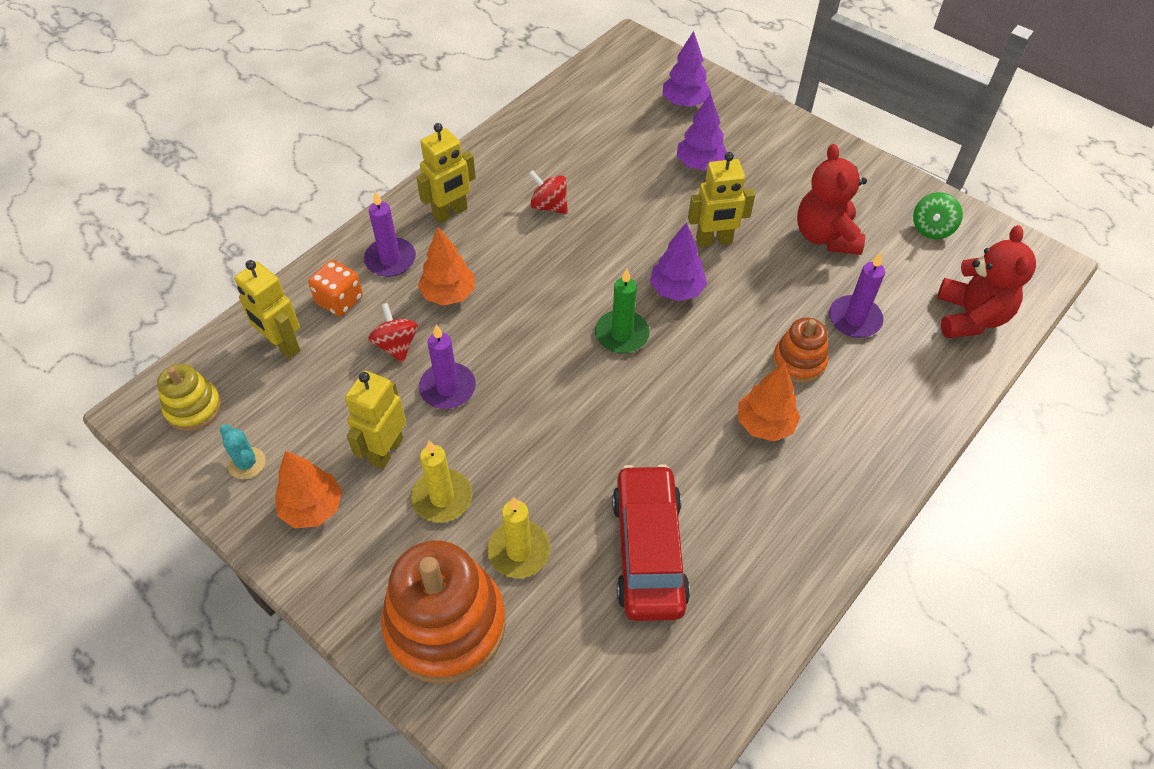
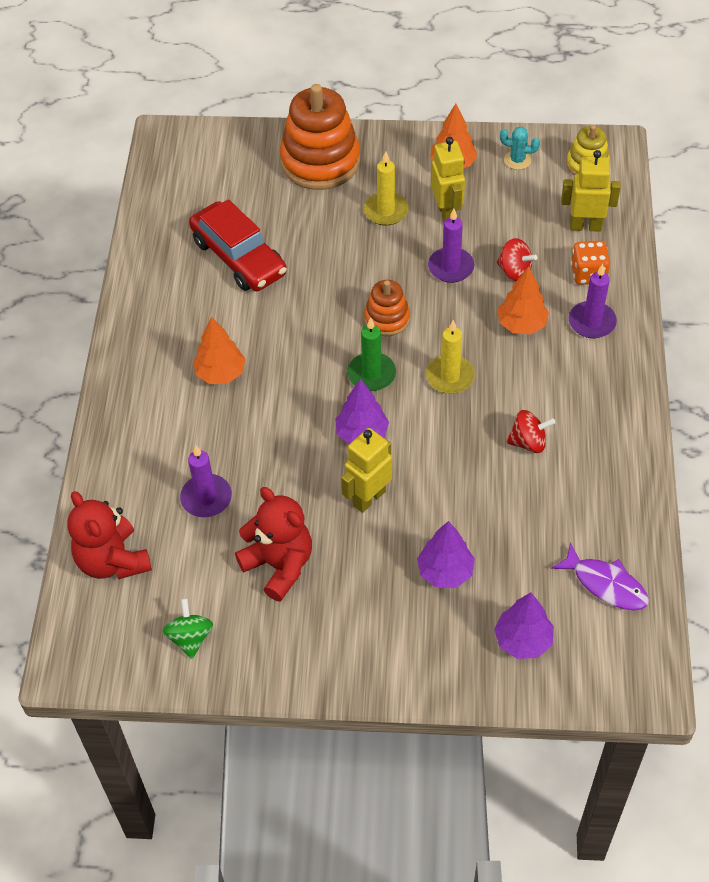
camera: 145 degrees right, 0 degrees up
yellow robot [416,123,476,223] -> none
yellow candle [487,497,550,578] -> yellow candle moved to [426,320,475,394]
orange stacking toy [773,317,828,383] -> orange stacking toy moved to [364,280,410,336]
none -> purple fish [551,542,649,611]

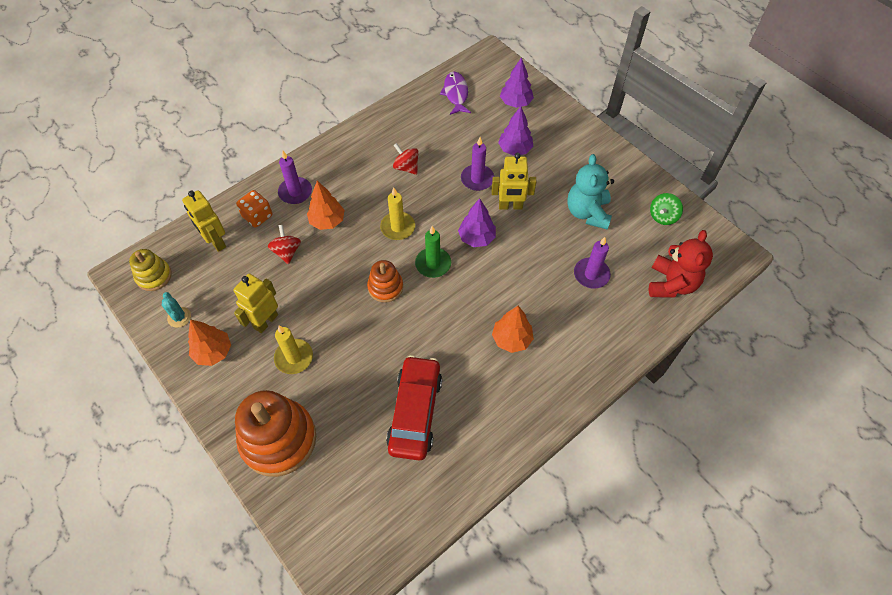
camera: 135 degrees left, 5 degrees up
red teddy bear [235,487,312,602] -> turquoise teddy bear [567,154,614,230]
purple candle [428,209,474,283] -> purple candle moved to [461,137,494,191]

